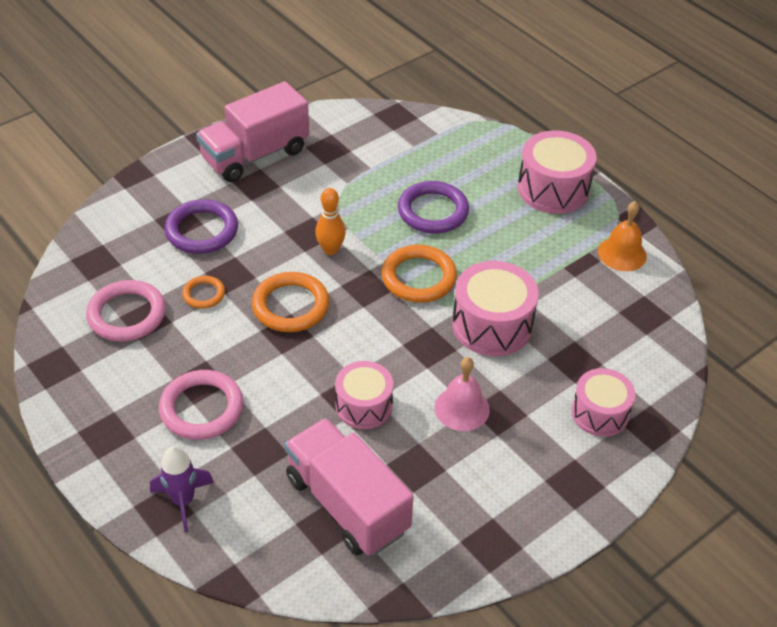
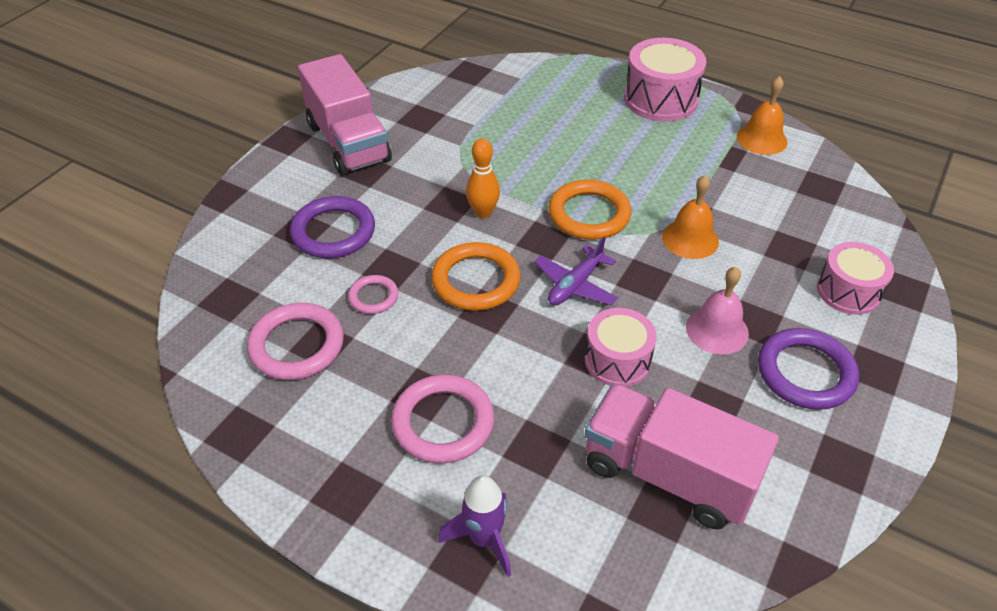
camera: 20 degrees left, 0 degrees up
orange ring [182,276,225,309] -> pink ring [348,275,398,314]
pink truck [196,81,309,182] -> pink truck turned 60 degrees counterclockwise [298,54,392,176]
purple ring [398,181,469,233] -> purple ring moved to [758,328,859,410]
pink drum [452,261,539,356] -> orange bell [662,175,719,259]
none -> purple plane [534,237,618,305]

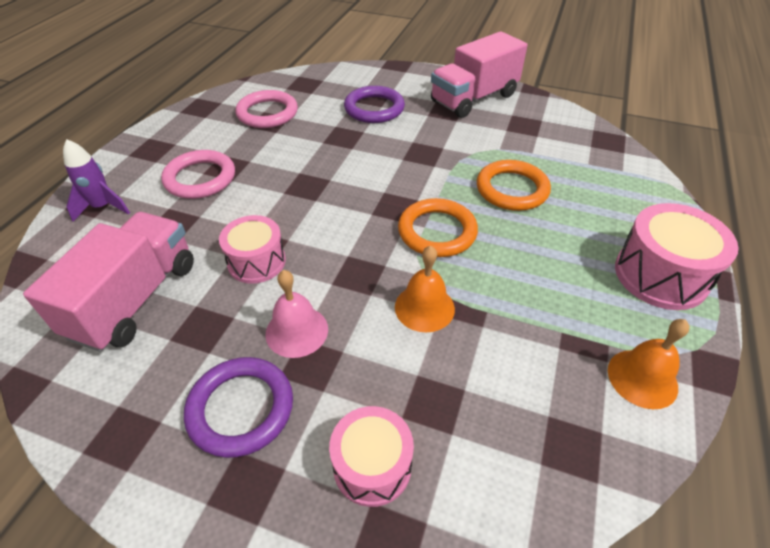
camera: 80 degrees right, 0 degrees up
pink ring [348,275,398,314] -> none
orange ring [431,242,521,311] -> orange ring moved to [477,160,551,211]
orange bowling pin [466,138,500,218] -> none
purple plane [534,237,618,305] -> none

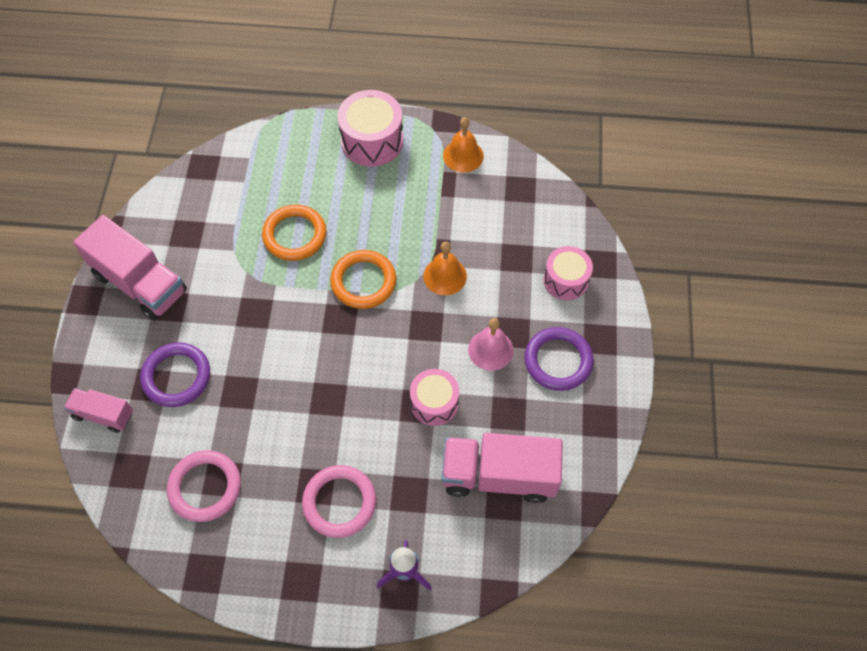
camera: 105 degrees left, 15 degrees up
none -> pink truck [64,388,133,433]

